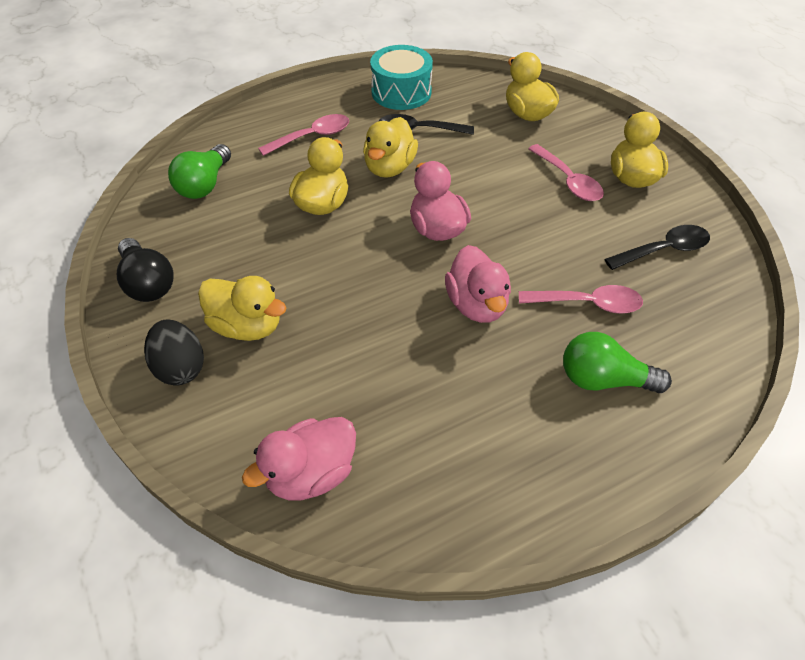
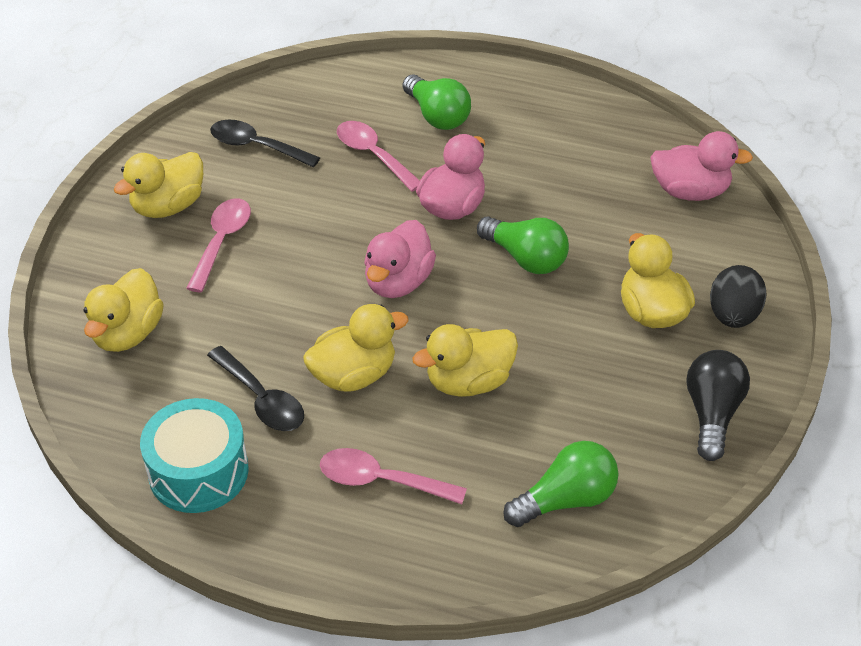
camera: 135 degrees left, 5 degrees down
none -> green light bulb [477,217,569,274]

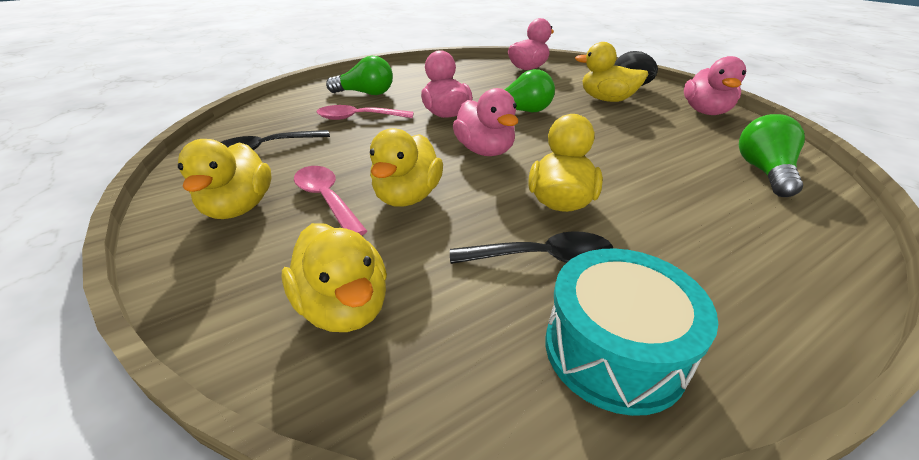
camera: 50 degrees left, 10 degrees down
pink spoon [320,448,467,504] -> none
yellow duck [412,324,518,397] -> yellow duck moved to [370,128,443,207]
black light bulb [686,350,750,461] -> pink duck [684,56,746,115]

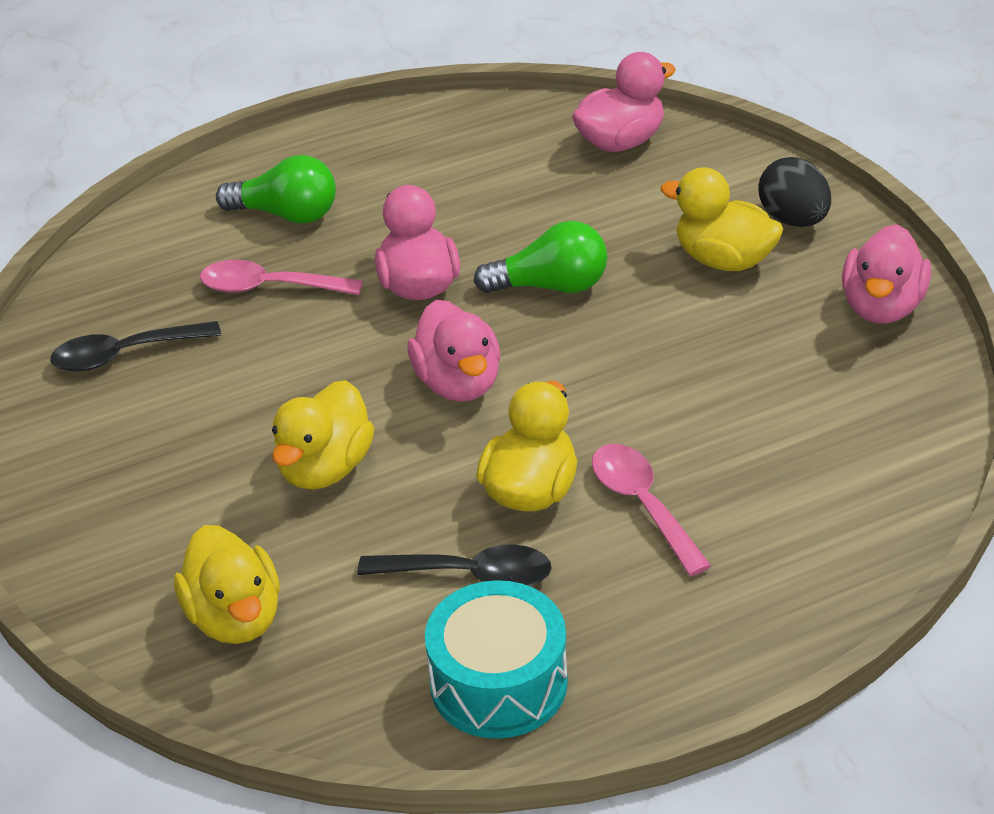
camera: 10 degrees right, 5 degrees up
yellow duck [178,139,271,219] -> none
pink spoon [294,166,367,236] -> pink spoon moved to [592,444,711,576]
green light bulb [739,114,805,197] -> none

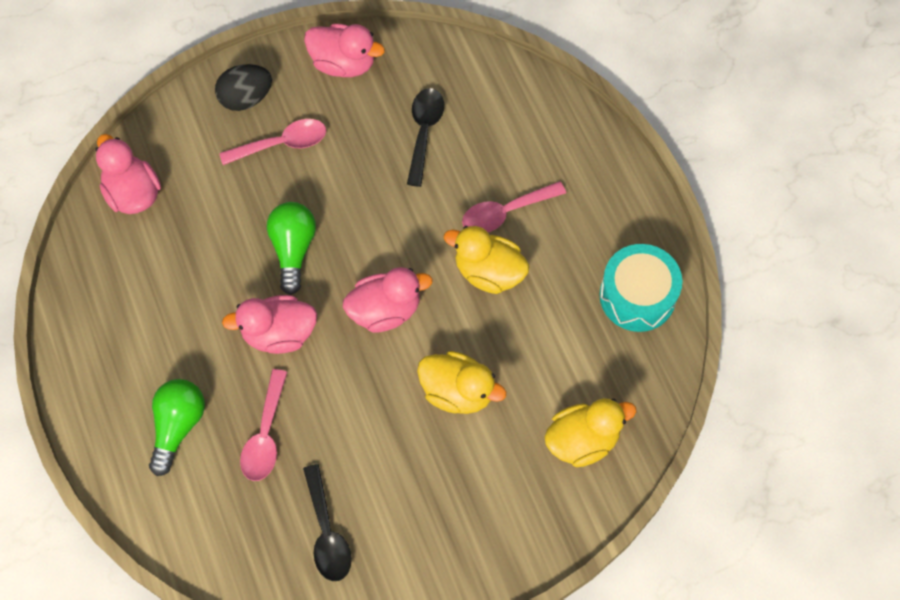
camera: 90 degrees left, 25 degrees up
black spoon [357,544,552,586] -> black spoon moved to [407,88,444,187]
yellow duck [660,167,783,271] -> pink spoon [219,119,326,165]

